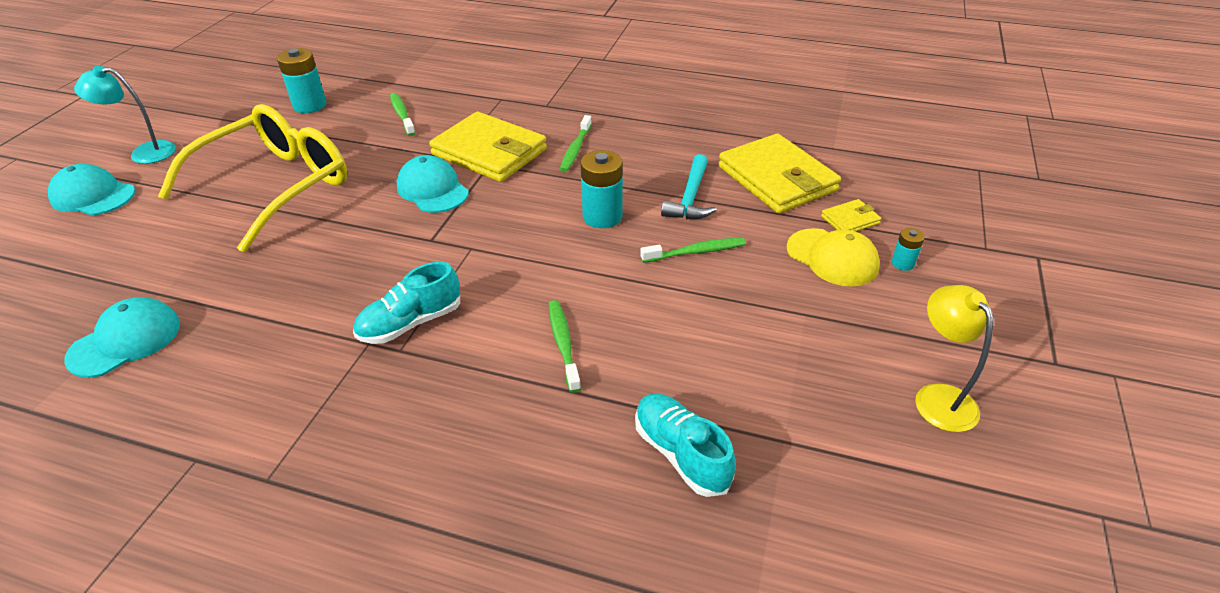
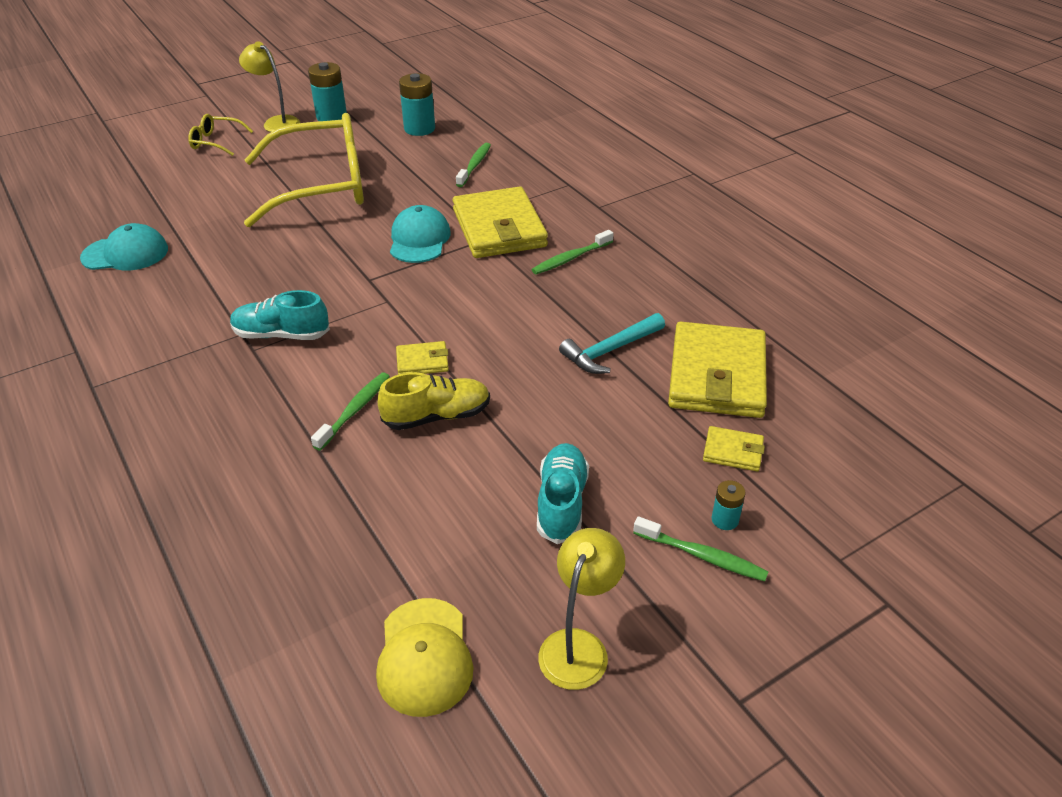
camera: 40 degrees right, 0 degrees up
turquoise cap [48,164,135,216] -> yellow glasses [188,114,253,156]
turquoise lamp [74,66,176,164] -> yellow lamp [239,41,300,132]
turquoise battery [580,150,623,228] -> turquoise battery moved to [308,62,347,121]
turquoise shoe [635,394,736,497] -> turquoise shoe moved to [537,443,589,544]
green toothbrush [640,238,746,263] -> green toothbrush moved to [633,516,769,582]
yellow cap [787,228,880,287] -> yellow cap moved to [376,598,474,717]
none -> yellow shoe [378,372,490,430]
none -> yellow wallet [396,341,449,375]

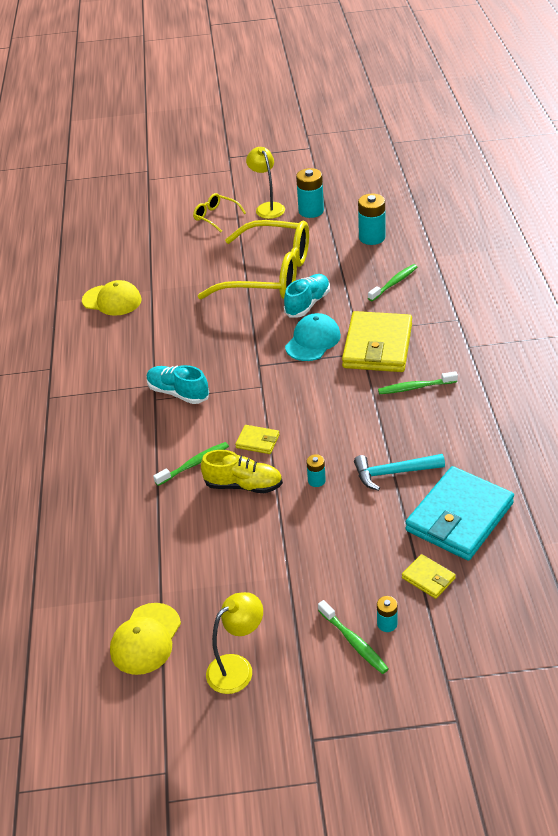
camera: 30 degrees right, 0 degrees up
turquoise cap [80,223,168,271] -> yellow cap [82,280,141,316]
turquoise shoe [537,443,589,544] -> turquoise shoe moved to [284,274,330,317]
yellow wallet [668,322,767,418] -> turquoise wallet [405,466,514,560]
none -> turquoise battery [306,454,326,487]

